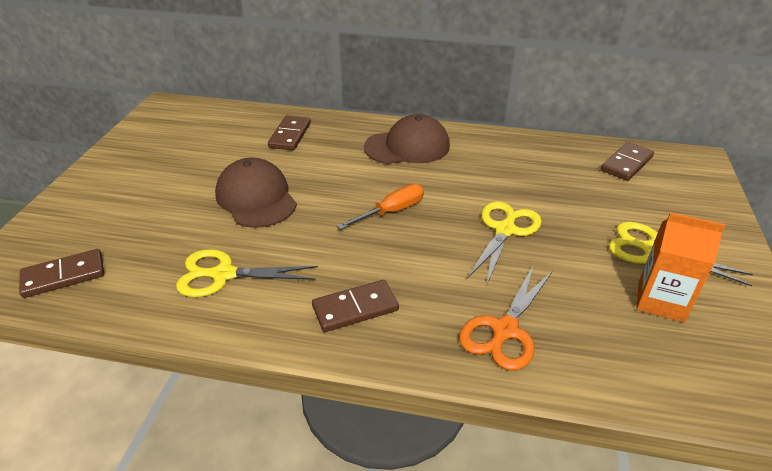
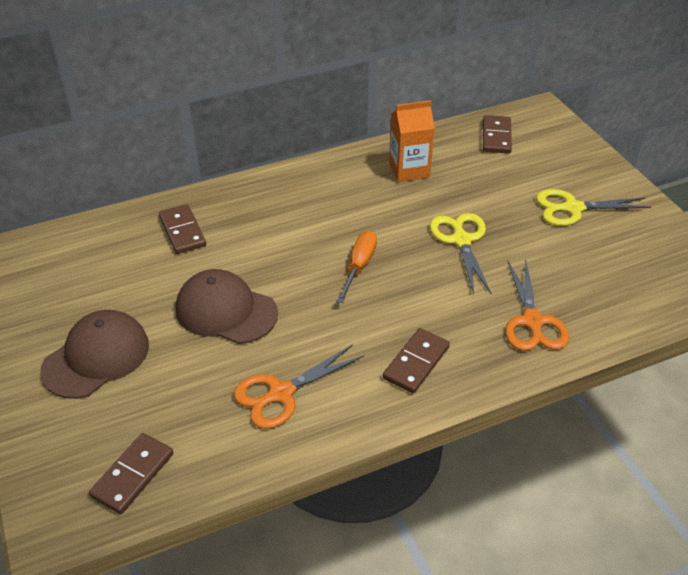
camera: 35 degrees left, 5 degrees up
yellow scissors [176,249,318,297] -> orange scissors [234,344,364,429]
brown cap [364,114,450,164] -> brown cap moved to [40,310,149,399]
orange carton [636,212,725,323] -> orange carton moved to [389,100,435,182]

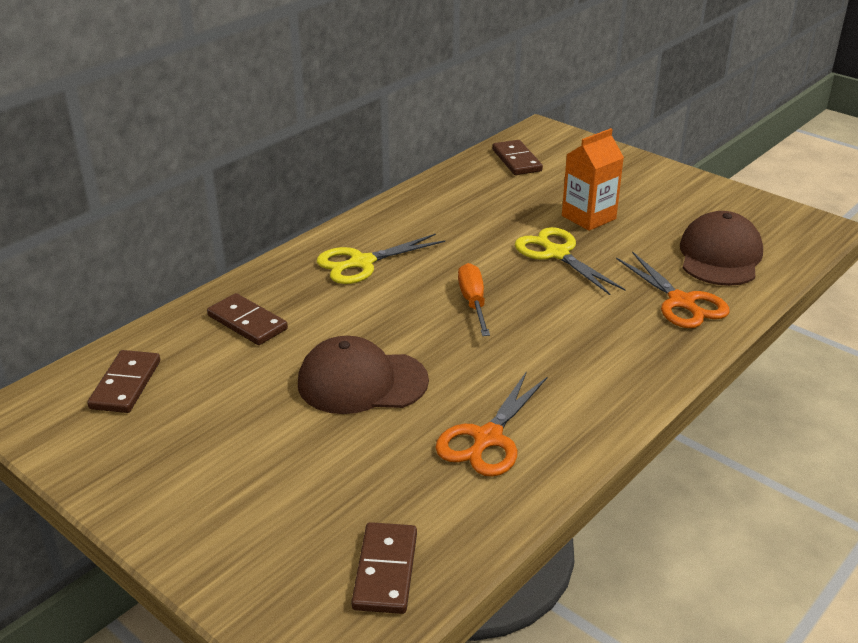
camera: 25 degrees left, 10 degrees down
brown cap [40,310,149,399] -> brown cap moved to [680,211,763,286]
brown domino [383,328,450,393] -> brown domino moved to [87,350,160,413]
orange carton [389,100,435,182] -> orange carton moved to [562,128,624,231]
yellow scissors [536,189,651,226] -> yellow scissors moved to [317,234,445,284]

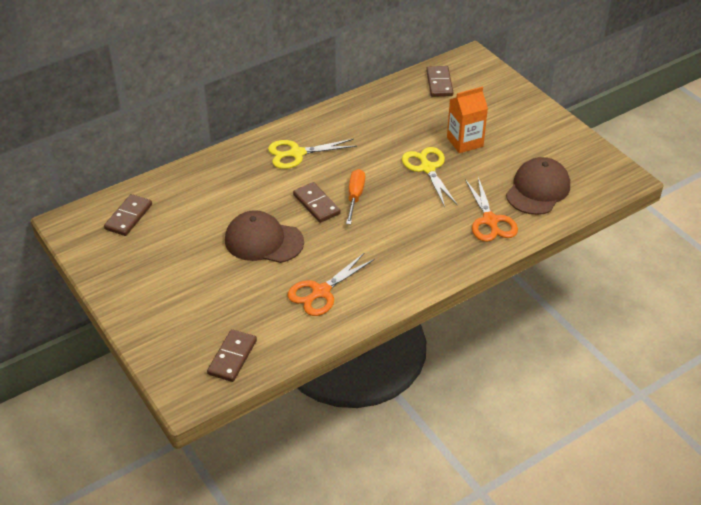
camera: 15 degrees right, 10 degrees up
brown domino [207,293,288,345] -> brown domino moved to [293,182,341,223]

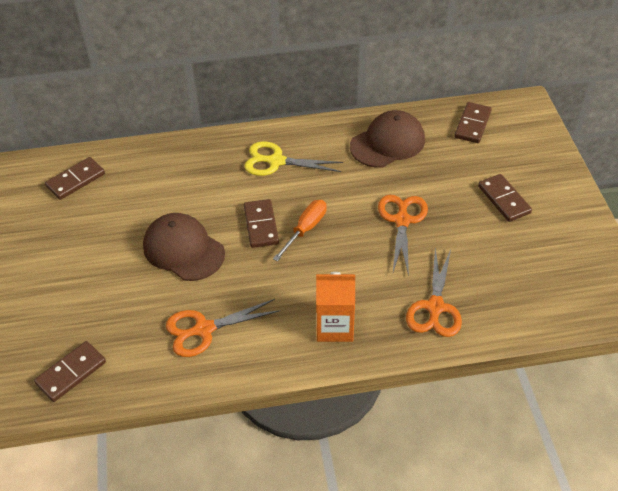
camera: 25 degrees right, 5 degrees up
yellow scissors [402,147,458,207] -> orange scissors [378,195,428,276]
orange carton [447,87,488,153] -> orange carton moved to [316,272,355,342]
brown cap [506,157,570,215] -> brown cap moved to [350,110,425,167]
none -> brown domino [478,174,532,222]

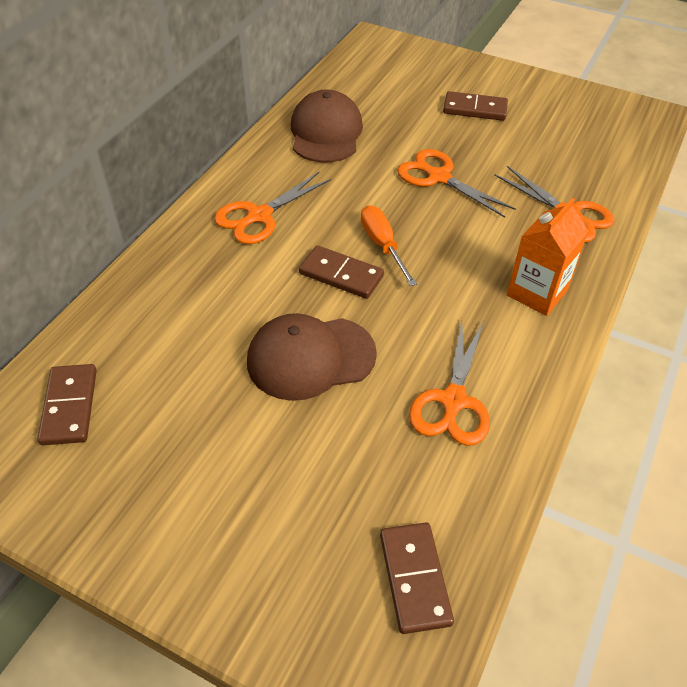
camera: 55 degrees left, 0 degrees up
yellow scissors [244,141,343,176] -> orange scissors [214,172,332,244]
brown domino [454,102,492,143] -> none

